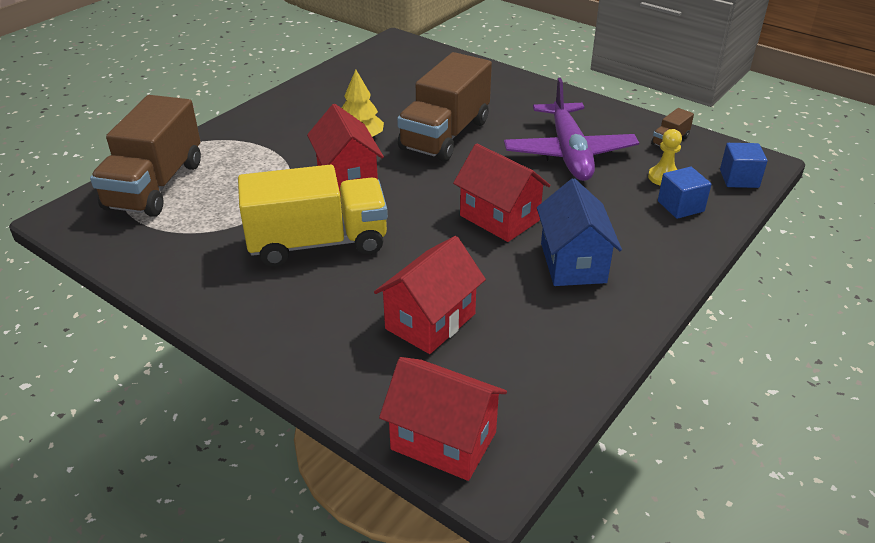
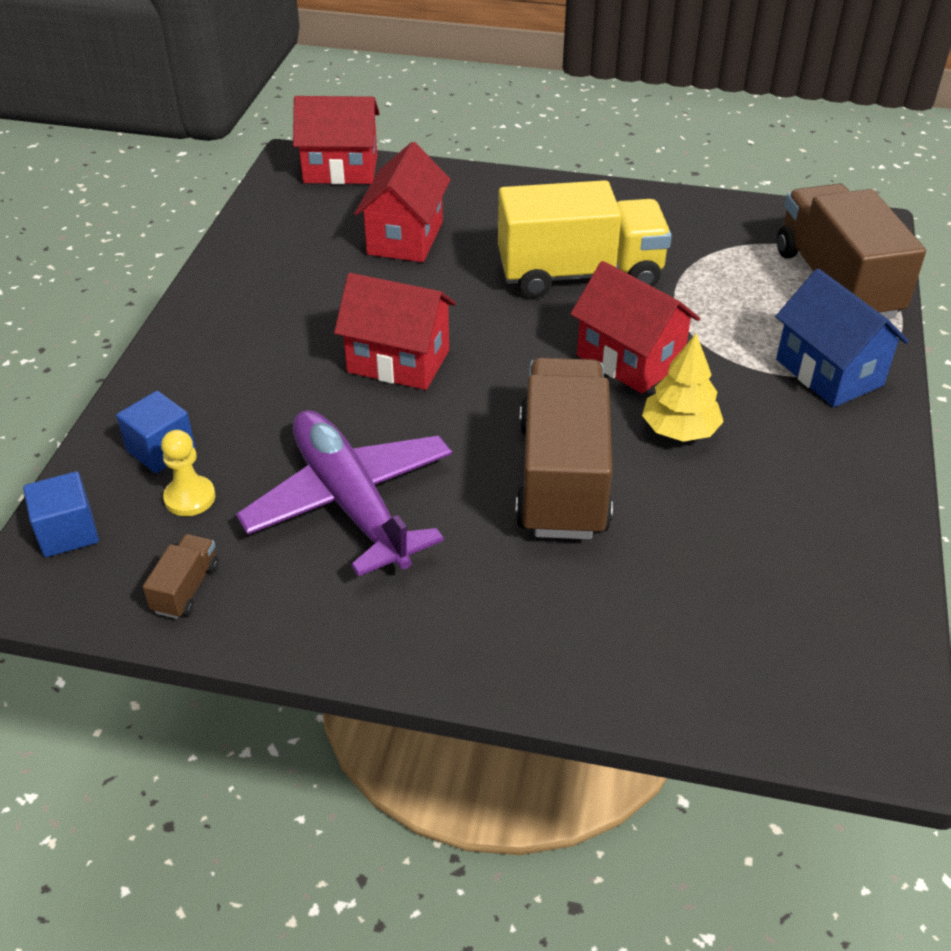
camera: 155 degrees right, 5 degrees up
yellow truck [238,165,388,267] -> yellow truck turned 150 degrees counterclockwise [498,180,672,298]
blue house [537,178,622,286] -> blue house moved to [775,269,909,407]

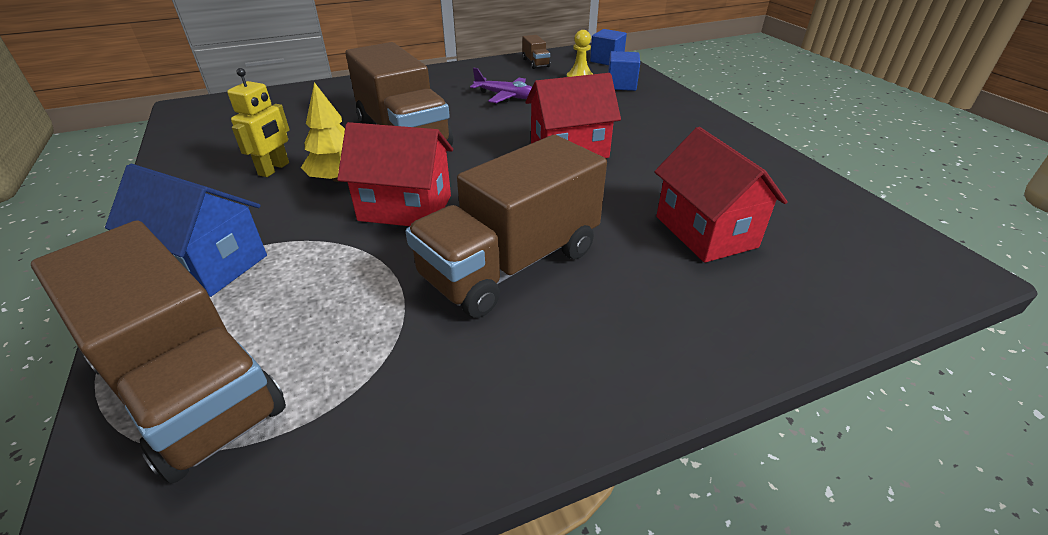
camera: 145 degrees right, 5 degrees down
purple plane [236,410,452,577] -> purple plane [470,68,532,103], size x0.53
red house [293,96,380,184] -> none
yellow truck [498,180,672,298] -> brown truck [406,135,607,318]
none -> yellow robot [227,68,290,177]

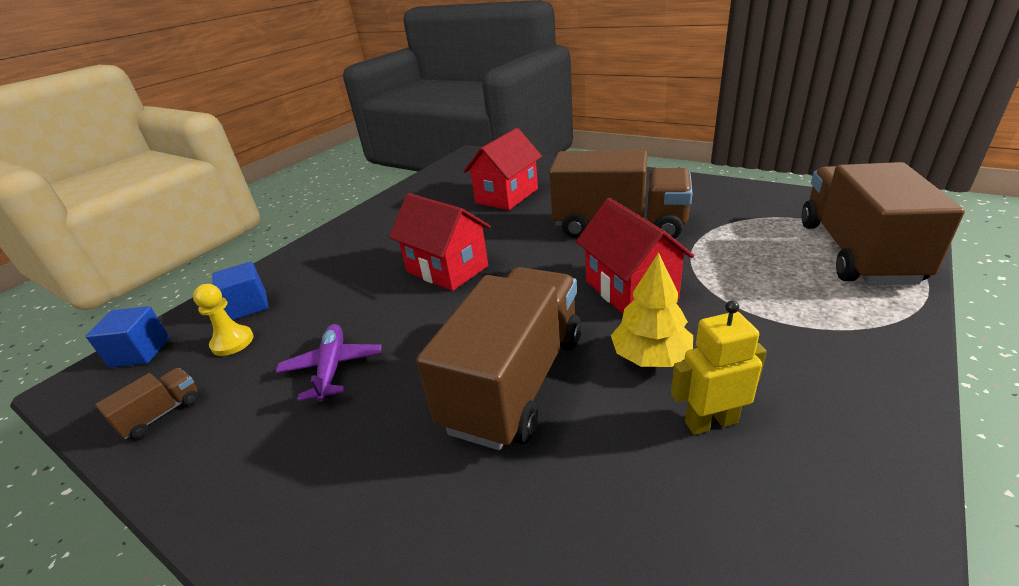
camera: 120 degrees left, 5 degrees down
blue house [105,164,267,297] -> none

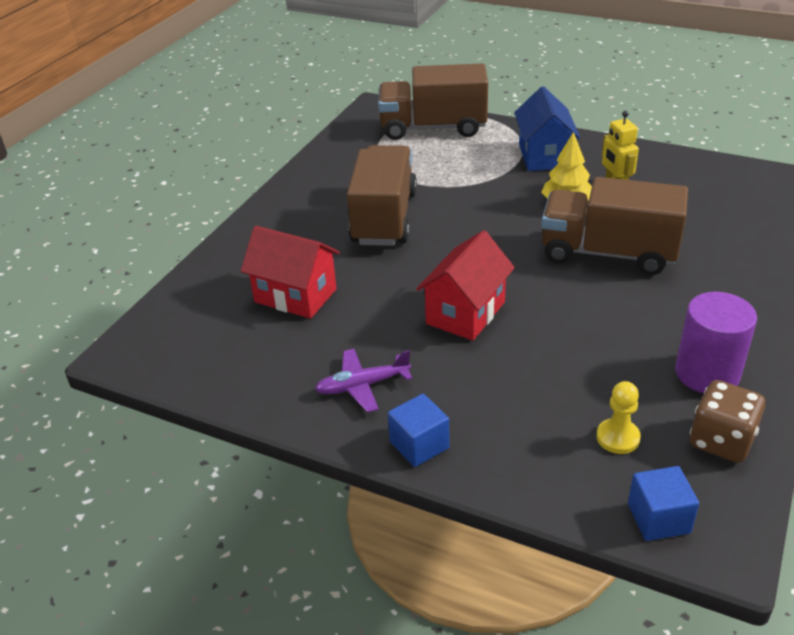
camera: 100 degrees left, 5 degrees up
brown truck [95,368,199,439] -> brown dice [690,380,765,463]
blue cube [212,262,268,320] -> blue cube moved to [388,394,449,467]
purple plane [276,324,382,402] -> purple plane moved to [315,349,412,412]
red house [576,198,694,314] -> none
none -> blue house [514,86,580,171]
none -> purple cylinder [675,292,757,393]

